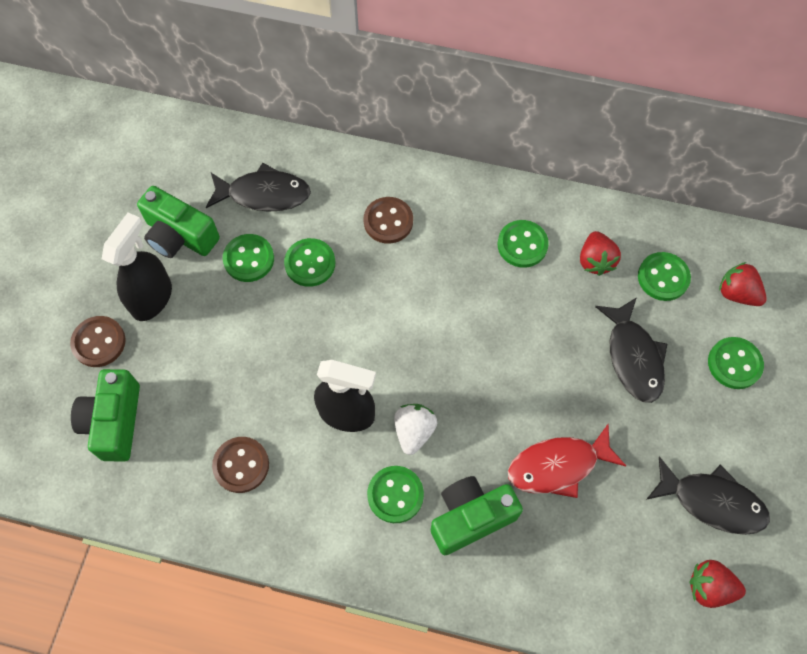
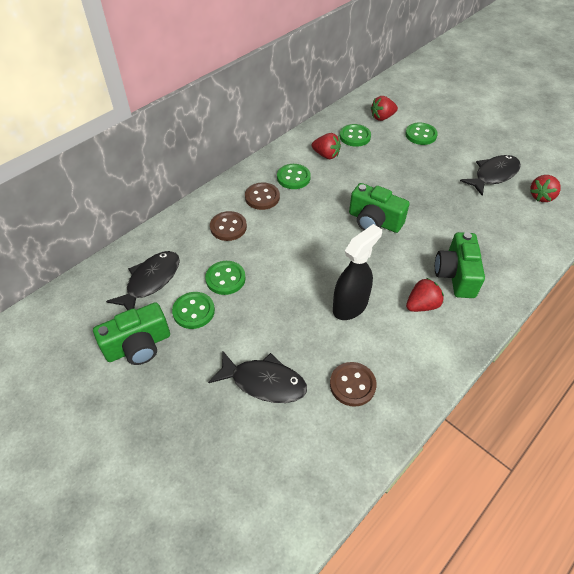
camera: 60 degrees left, 15 degrees down
brown button [70,316,126,367] -> brown button moved to [245,183,280,210]
green camera [71,369,140,462] -> green camera moved to [349,183,410,233]
black spray bottle [102,213,172,321] -> none
green button [367,466,424,523] -> red strawberry [406,278,444,312]
white strawberry [394,404,437,455] -> none
red fish [508,424,626,498] -> none
black fish [595,297,667,403] -> black fish moved to [208,351,307,403]

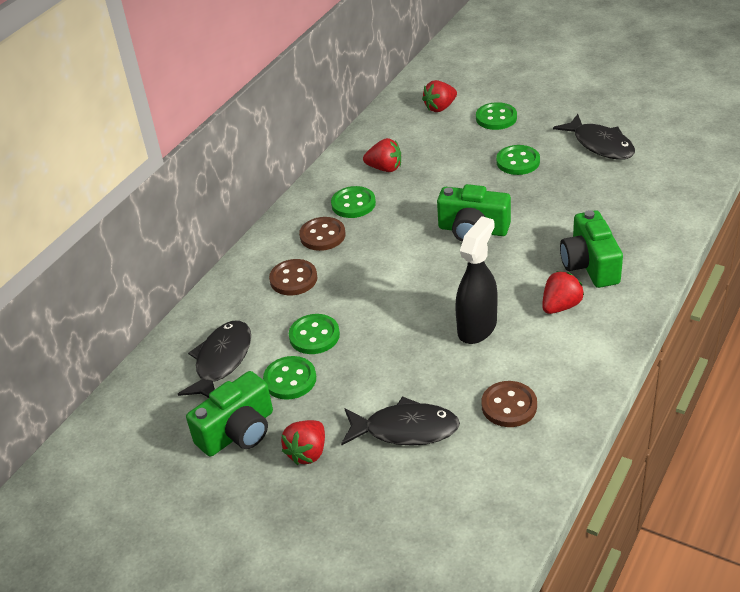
camera: 10 degrees left, 10 degrees down
green button [340,124,371,147] -> green button moved to [496,145,540,175]
black fish [460,155,521,196] -> black fish turned 105 degrees clockwise [553,114,635,160]
red strawberry [530,175,561,202] -> red strawberry moved to [281,420,325,465]

